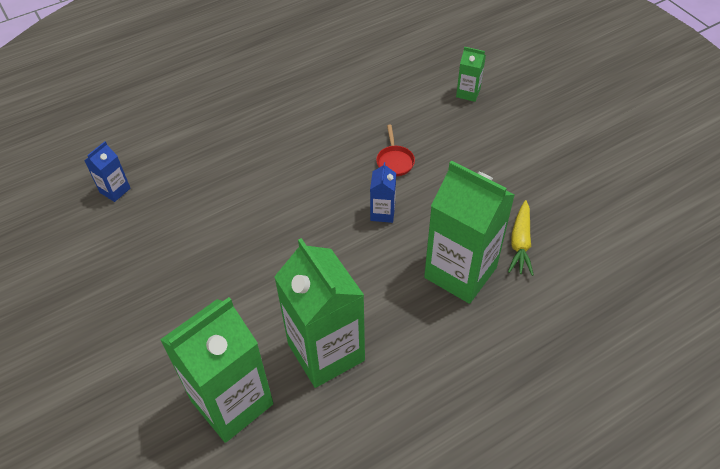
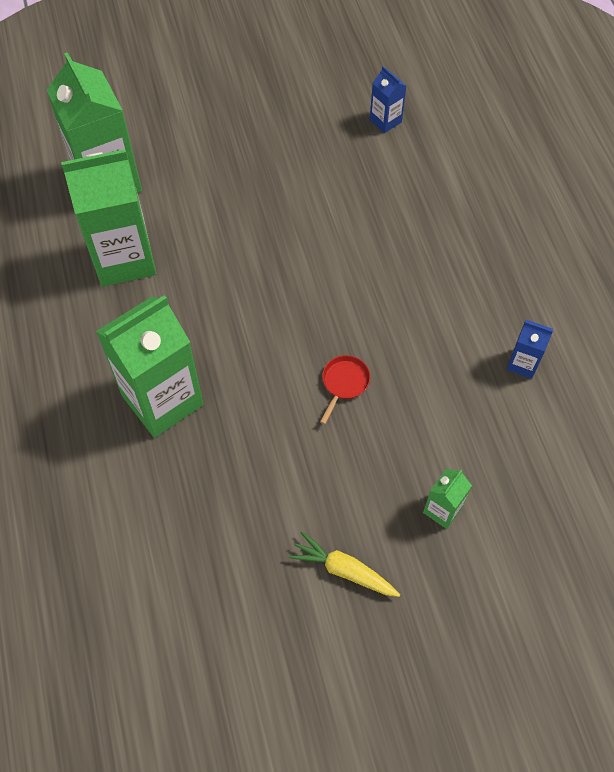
camera: 105 degrees right, 10 degrees up
blue carton [370,162,396,223] -> blue carton moved to [507,320,553,379]
red pan [376,125,415,176] -> red pan turned 105 degrees clockwise [320,355,370,424]
yellow carrot [508,200,534,276] -> yellow carrot moved to [288,531,400,597]

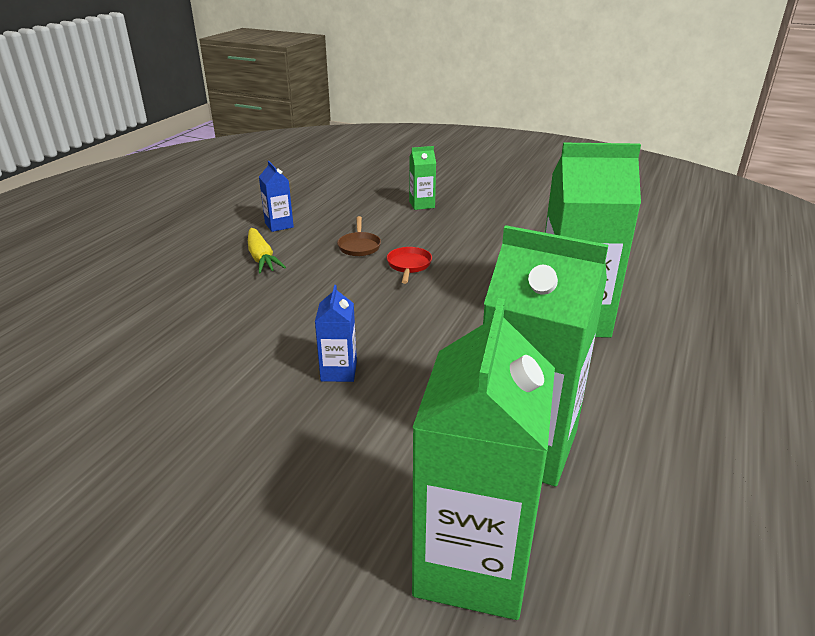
camera: 140 degrees left, 30 degrees down
yellow carrot [288,531,400,597] -> yellow carrot moved to [248,228,286,273]
red pan [320,355,370,424] -> red pan turned 120 degrees clockwise [387,247,432,284]
blue carton [370,66,406,133] -> blue carton moved to [315,285,357,382]
none -> brown pan [337,216,381,256]

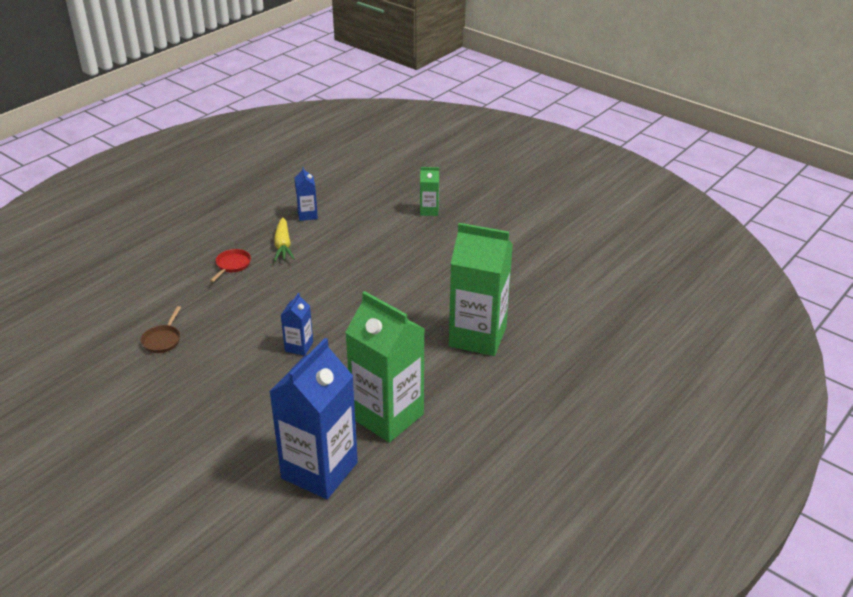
camera: 15 degrees right, 5 degrees up
brown pan [337,216,381,256] -> brown pan moved to [141,306,181,353]
red pan [387,247,432,284] -> red pan moved to [210,249,251,282]
green carton [412,298,555,620] -> blue carton [269,338,358,499]

